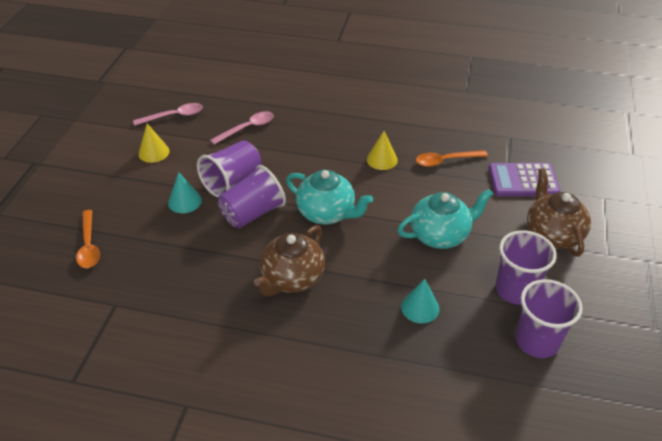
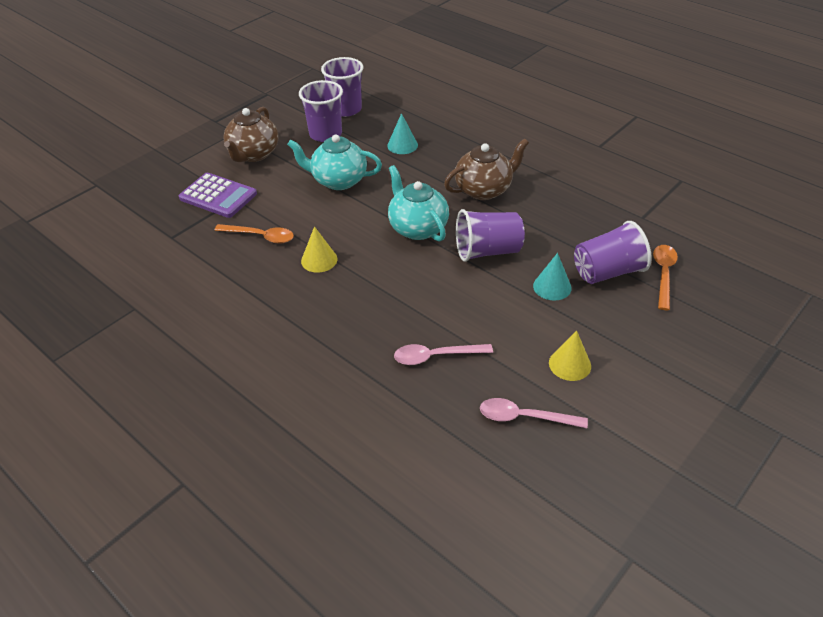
camera: 150 degrees left, 0 degrees up
purple cup [197,140,262,197] -> purple cup moved to [574,221,652,284]

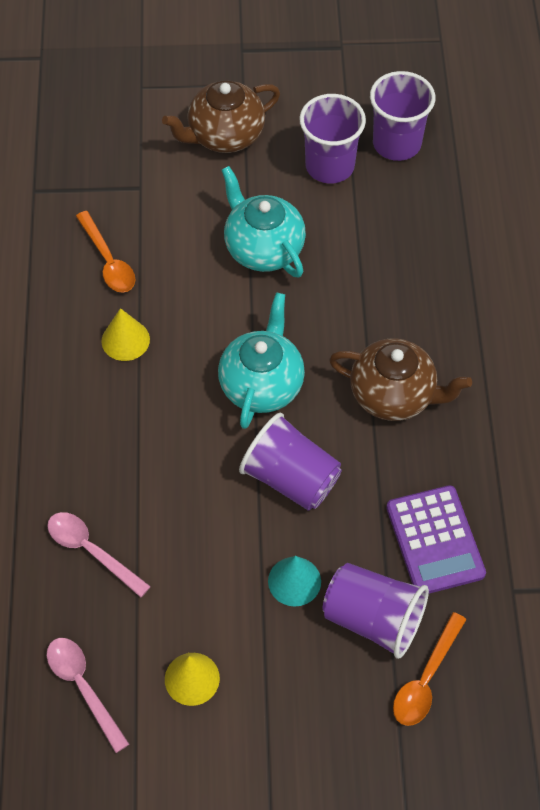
camera: 45 degrees right, 15 degrees up
purple calculator [179,173,257,218] -> purple calculator moved to [386,485,486,594]
turquoise cone [387,113,418,154] -> none
orange spoon [653,245,678,310] -> orange spoon turned 150 degrees clockwise [393,612,467,726]

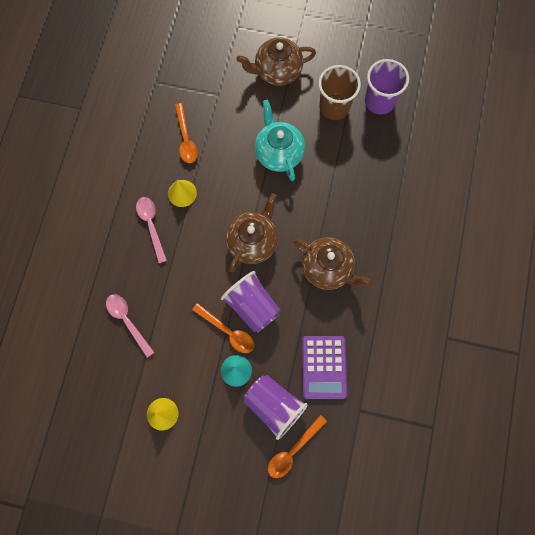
camera: 15 degrees right, 15 degrees up
pink spoon [46,638,129,753] -> pink spoon moved to [136,197,167,263]
turquoise teapot [218,293,305,429] -> brown teapot [226,193,278,272]
purple cup [299,94,366,184] -> brown cup [318,65,361,120]
none -> orange spoon [192,303,254,353]

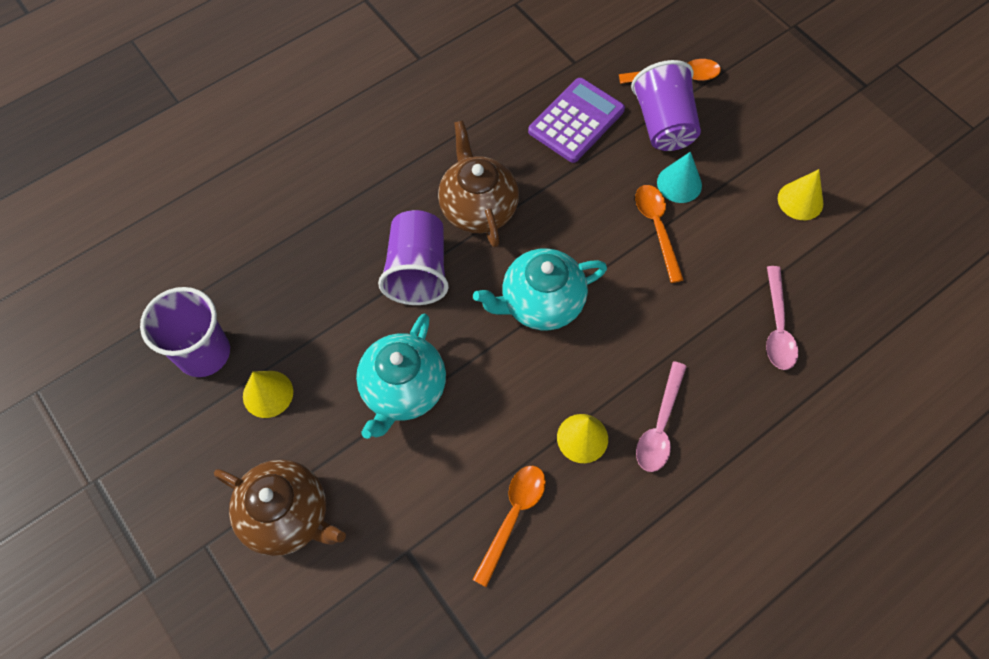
camera: 140 degrees left, 10 degrees down
purple cup [221,271,281,332] -> purple cup moved to [378,210,449,305]
brown teapot [226,193,278,272] -> turquoise teapot [473,249,607,330]
brown cup [318,65,361,120] -> yellow cone [243,371,293,418]

